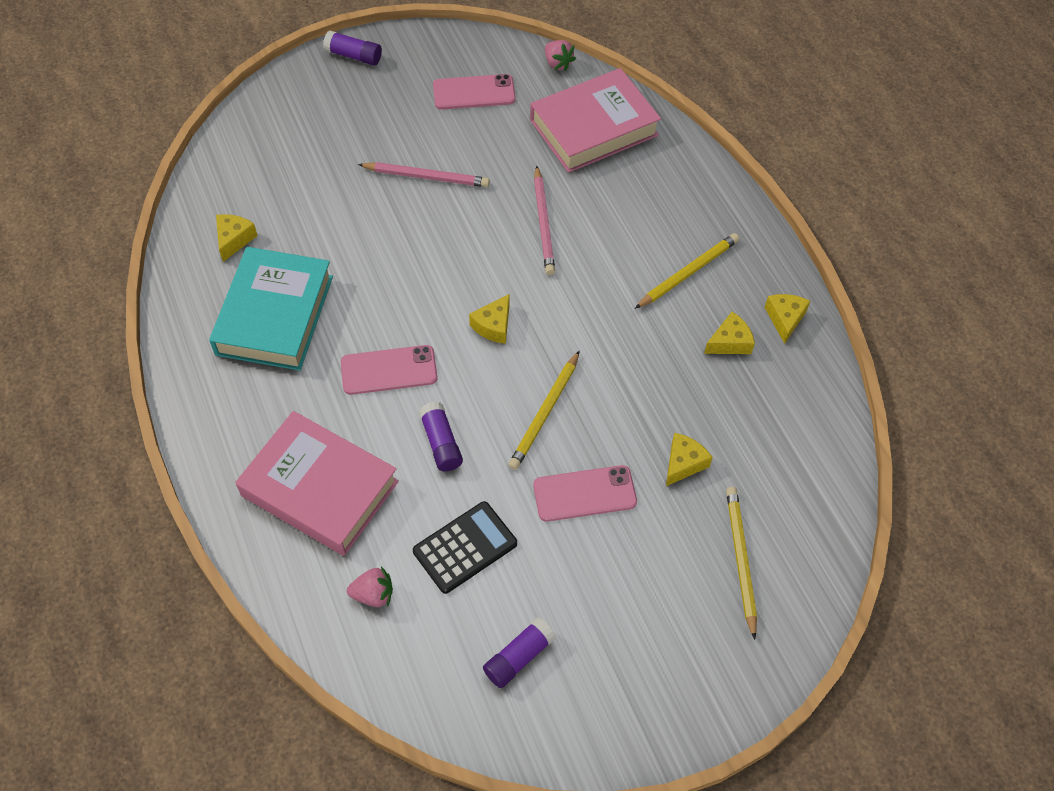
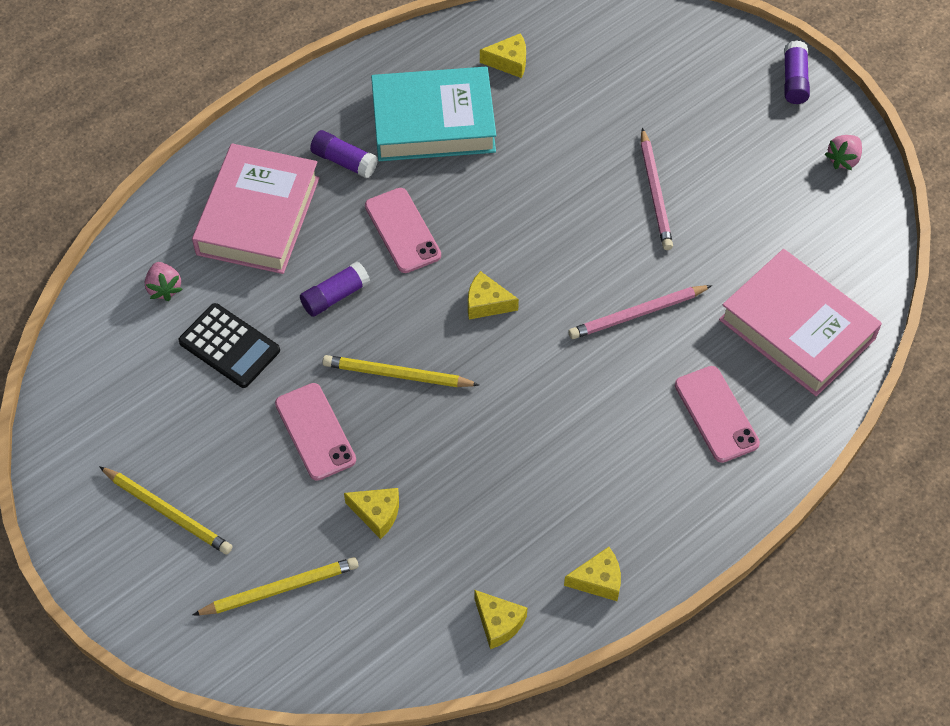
camera: 75 degrees right, 0 degrees up
pink phone [433,74,516,110] -> pink phone moved to [675,366,760,463]
purple glue stick [483,618,556,688] -> purple glue stick moved to [310,130,378,179]
pink strawberry [545,40,576,71] -> pink strawberry moved to [825,135,862,170]
yellow pencil [635,233,739,309] -> yellow pencil moved to [99,466,232,555]
yellow cheese [704,312,755,354] -> yellow cheese moved to [474,590,527,649]

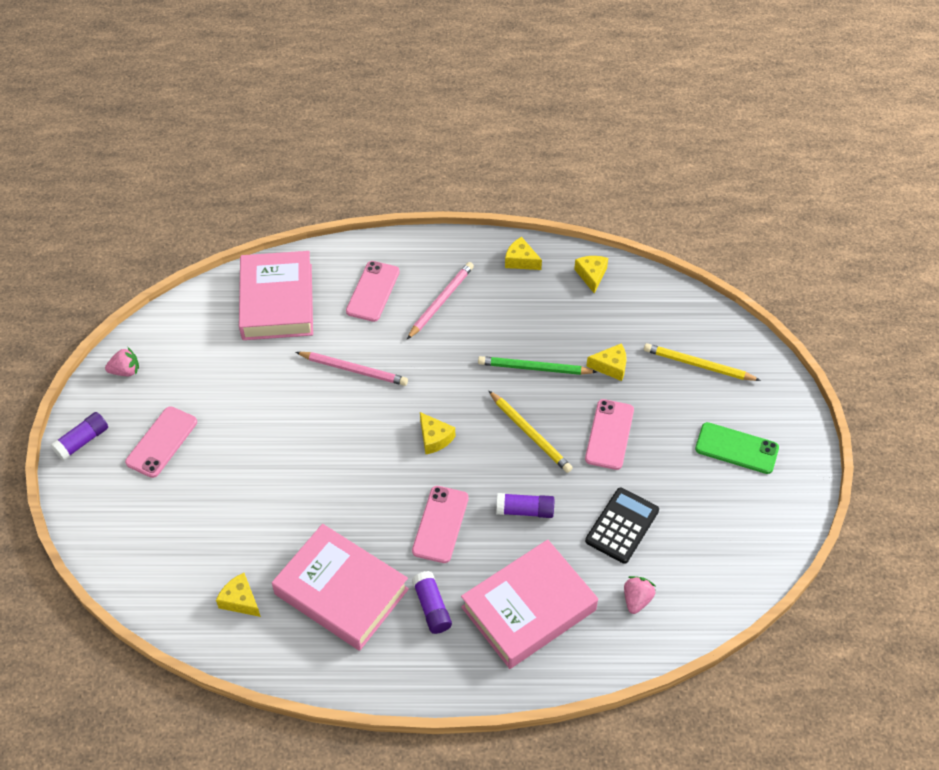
camera: 140 degrees left, 5 degrees down
yellow pencil [99,466,232,555] -> green phone [695,422,779,474]
black calculator [178,303,280,388] -> black calculator turned 45 degrees clockwise [585,488,659,564]
yellow cheese [344,488,399,539] -> yellow cheese turned 120 degrees clockwise [586,343,627,381]
turquoise book [371,67,496,161] -> pink book [272,524,409,651]
pink pencil [641,128,673,250] -> pink pencil moved to [407,262,474,339]
none -> pink phone [125,406,197,478]
none -> green pencil [478,356,597,375]

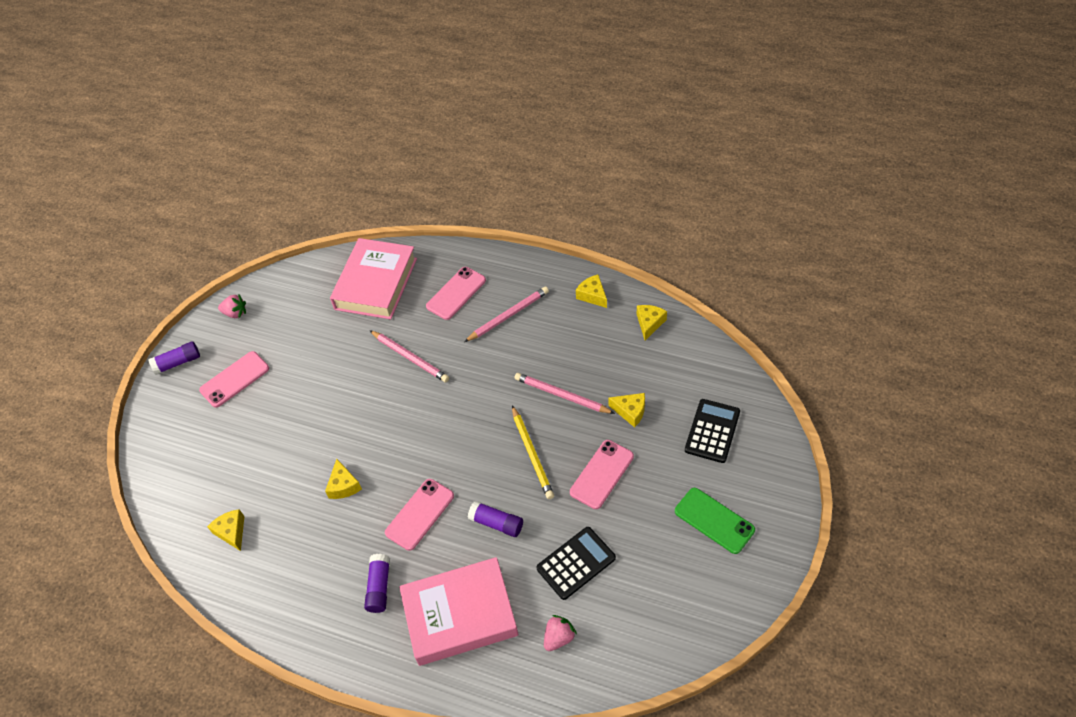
camera: 25 degrees right, 0 degrees up
pink book [272,524,409,651] -> none
yellow cheese [420,412,455,454] -> yellow cheese moved to [325,459,362,499]
green pencil [478,356,597,375] -> pink pencil [515,373,615,414]
yellow pencil [644,343,761,381] -> black calculator [685,399,740,463]

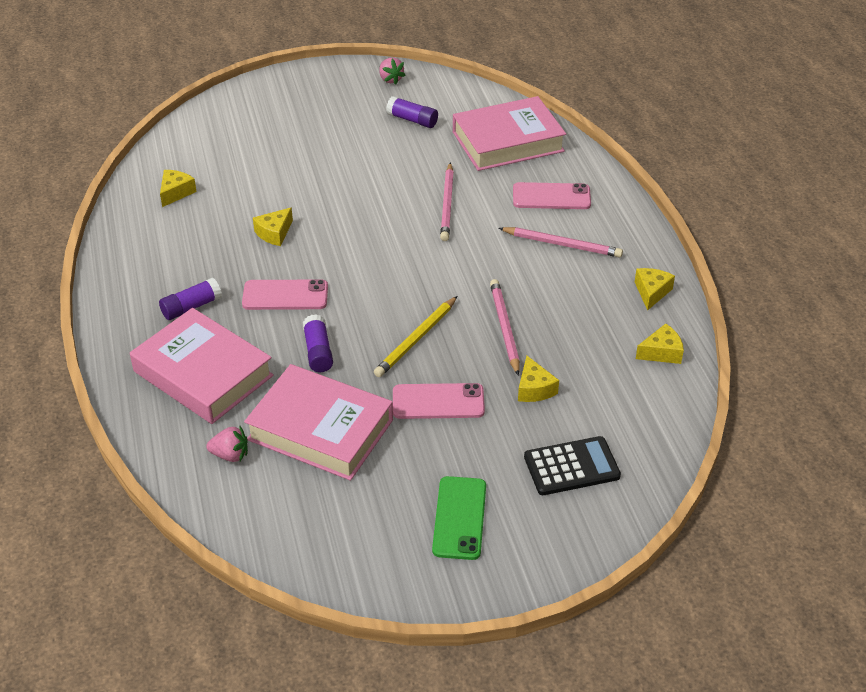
camera: 50 degrees right, 10 degrees down
purple glue stick [148,341,200,375] -> purple glue stick moved to [386,96,438,128]
pink phone [199,351,269,407] -> none
black calculator [537,527,616,600] -> pink book [244,364,393,481]

